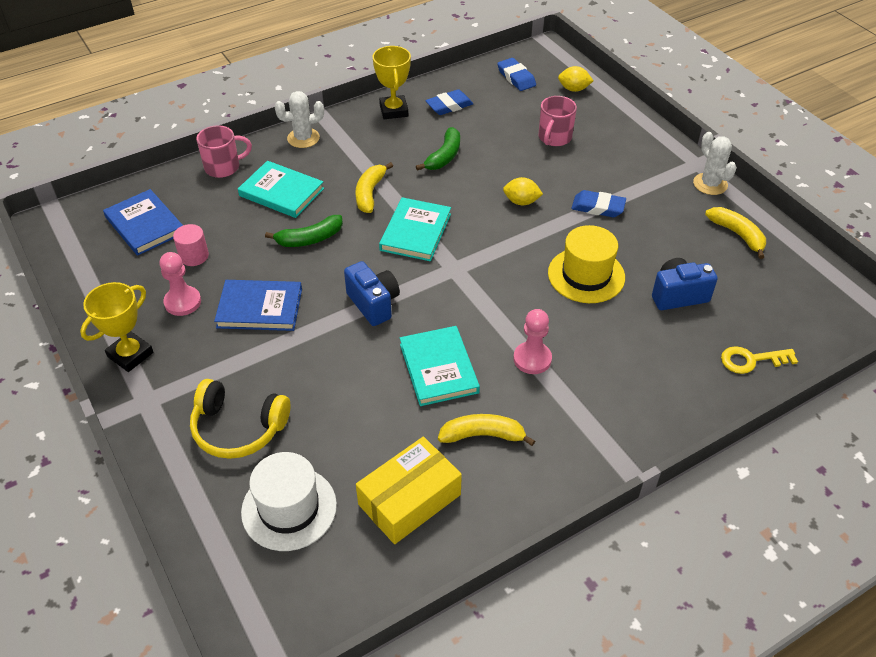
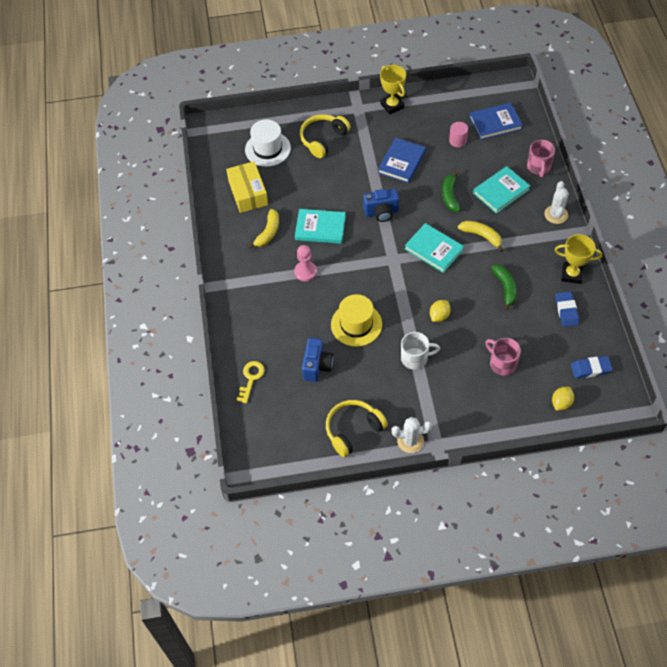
camera: 115 degrees right, 10 degrees up
pink pawn [159,252,201,316] -> none
green banana [416,127,460,171] -> green banana turned 150 degrees counterclockwise [491,265,517,311]
blue eraser [571,190,626,217] -> white mug [401,332,440,370]
yellow banana [705,207,766,259] -> yellow headphones [326,400,388,457]

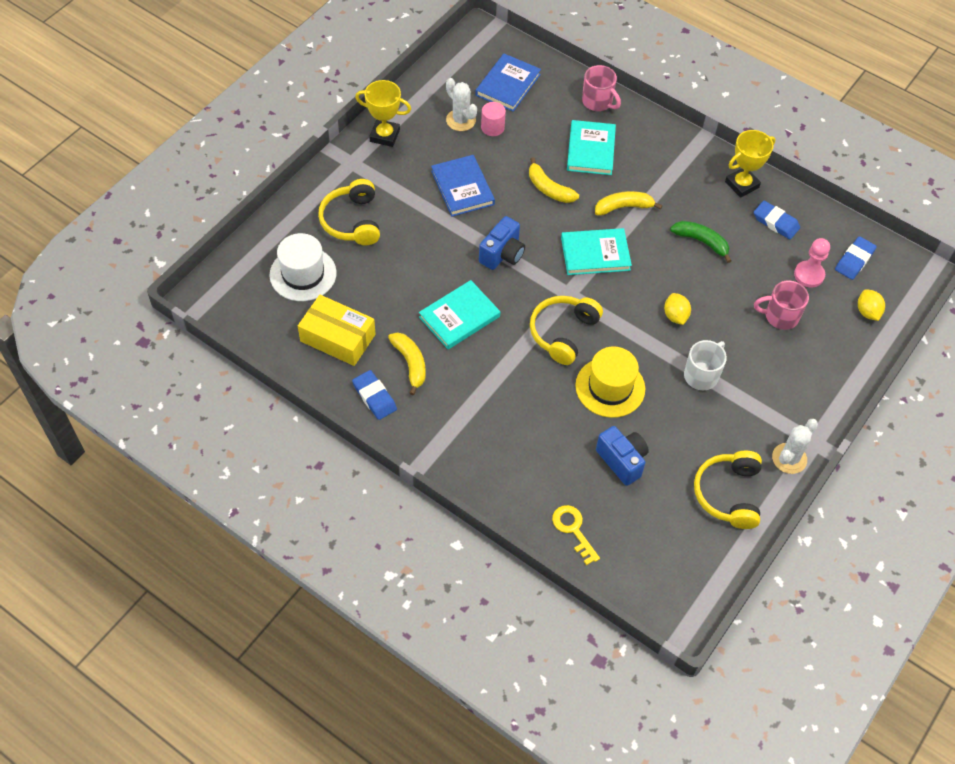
camera: 50 degrees left, 0 degrees up
pink pawn [294,245,317,281] -> pink pawn moved to [794,238,830,287]
green banana [442,171,460,212] -> yellow banana [529,157,579,203]
white cactus [544,181,569,224] -> white cactus moved to [446,78,477,131]
none -> blue eraser [352,370,397,420]
none -> yellow headphones [530,296,603,365]

